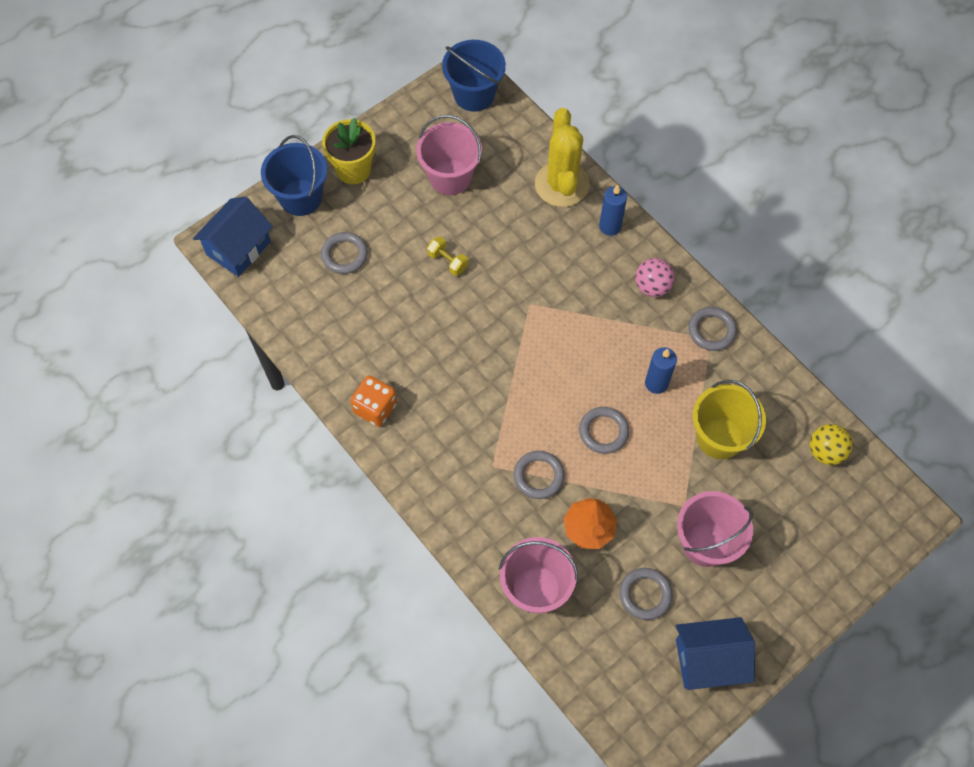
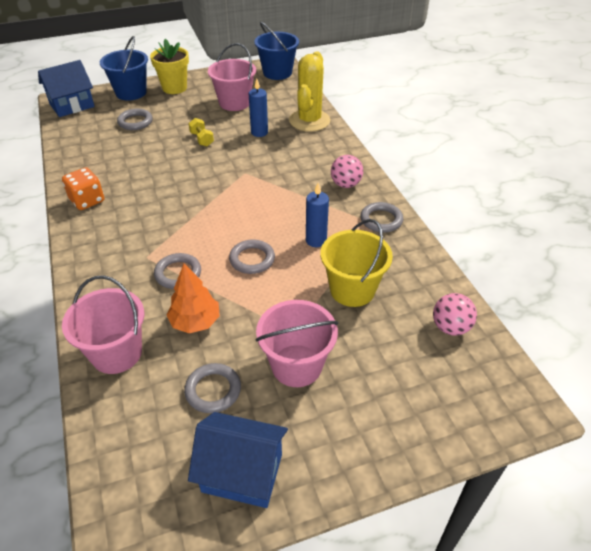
camera: 20 degrees right, 20 degrees down
blue candle [599,185,627,236] -> blue candle moved to [249,79,268,137]
yellow ball [810,424,853,465] -> pink ball [433,293,477,336]

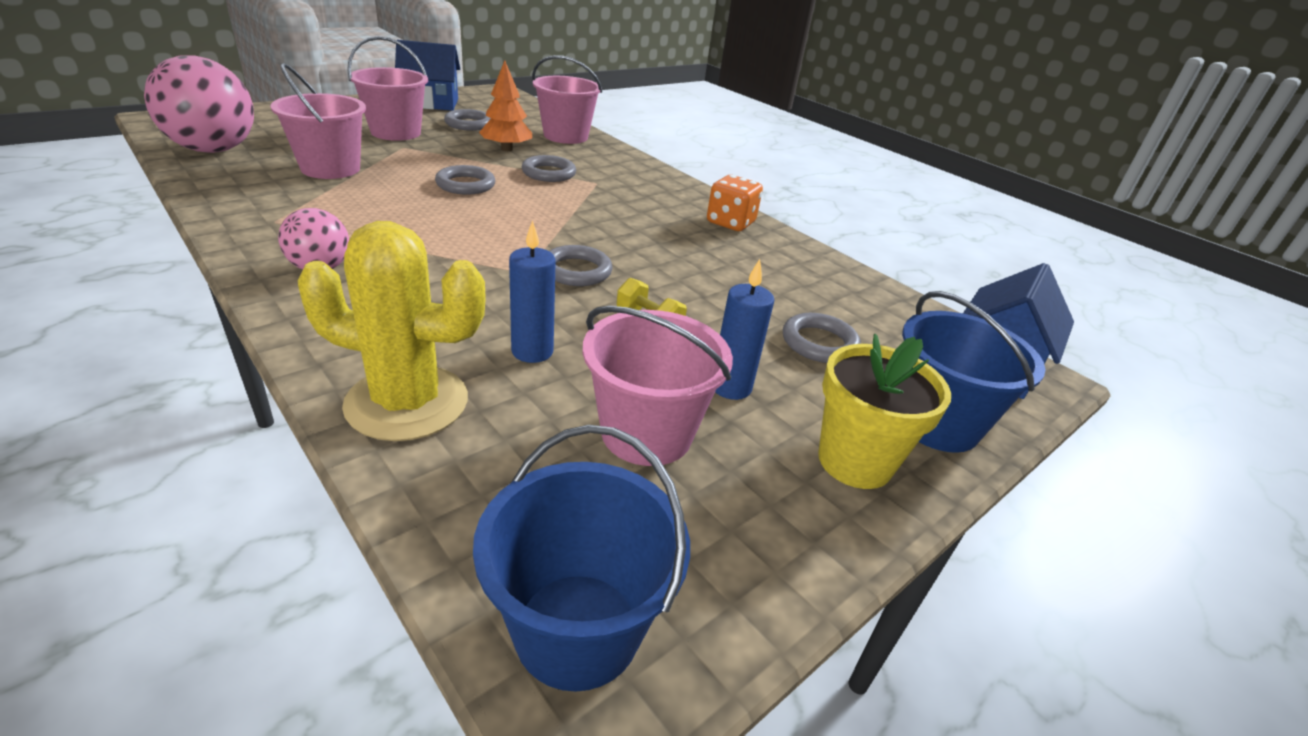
camera: 155 degrees right, 10 degrees down
yellow cactus [289,51,331,132] -> yellow cactus turned 75 degrees counterclockwise [297,221,486,441]
blue candle [306,183,329,247] -> blue candle moved to [715,259,774,400]
yellow bucket [321,219,393,307] -> pink bucket [270,63,366,179]
grey ring [360,202,403,233] -> grey ring moved to [549,245,613,286]
pink ball [433,293,477,336] -> pink ball [144,55,254,153], size x1.86

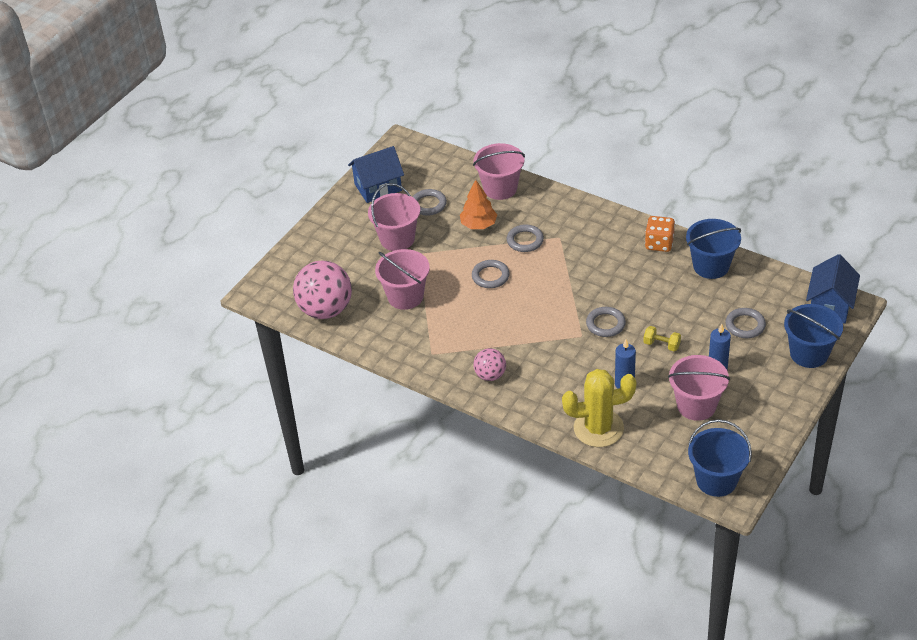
camera: 10 degrees left, 10 degrees up
yellow flower pot [818,334,951,489] -> none
none -> blue bucket [686,219,741,279]

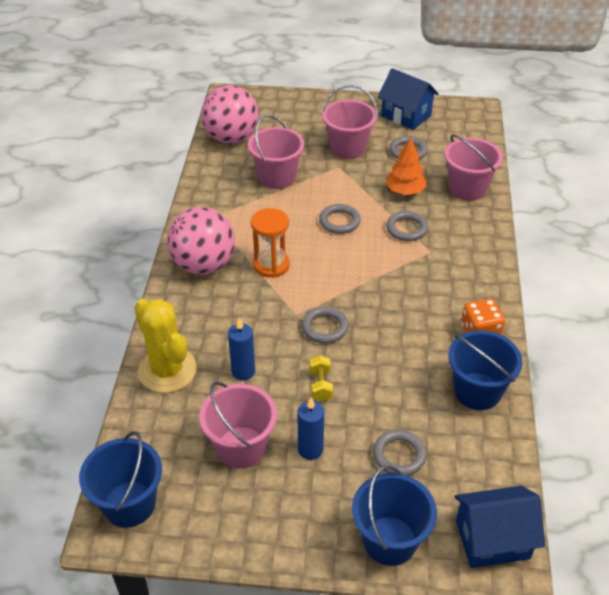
camera: 60 degrees right, 0 degrees up
pink ball [473,348,506,381] -> pink ball [167,207,235,275], size x1.86
none -> orange hourglass [251,208,290,278]

